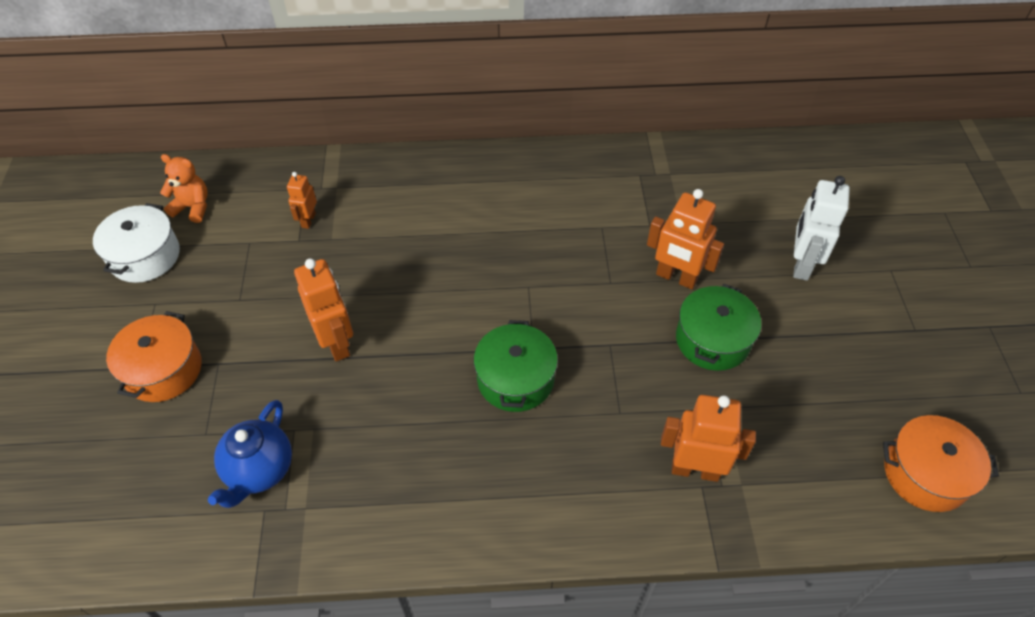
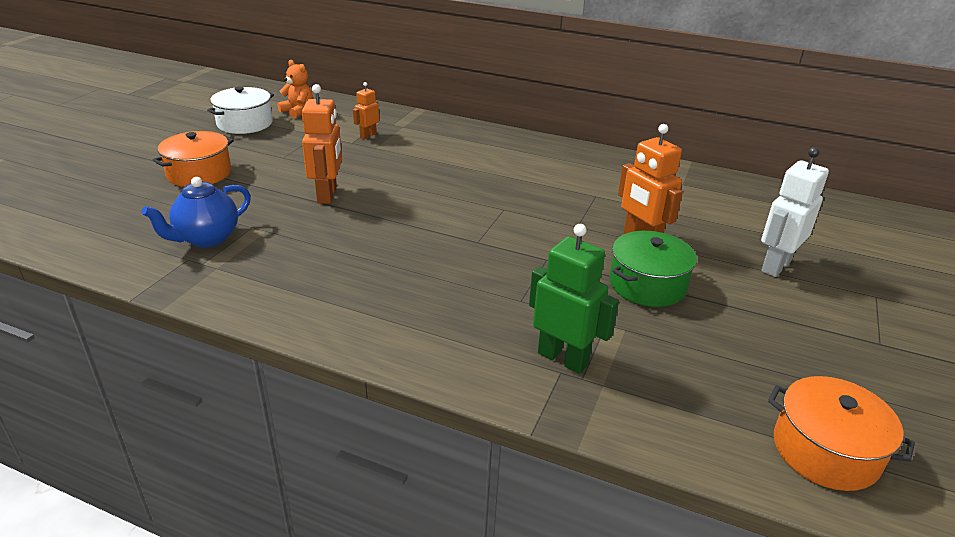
camera: 25 degrees right, 20 degrees down
green pot [474,320,558,412] -> none
orange robot [661,395,756,482] -> green robot [529,224,619,374]

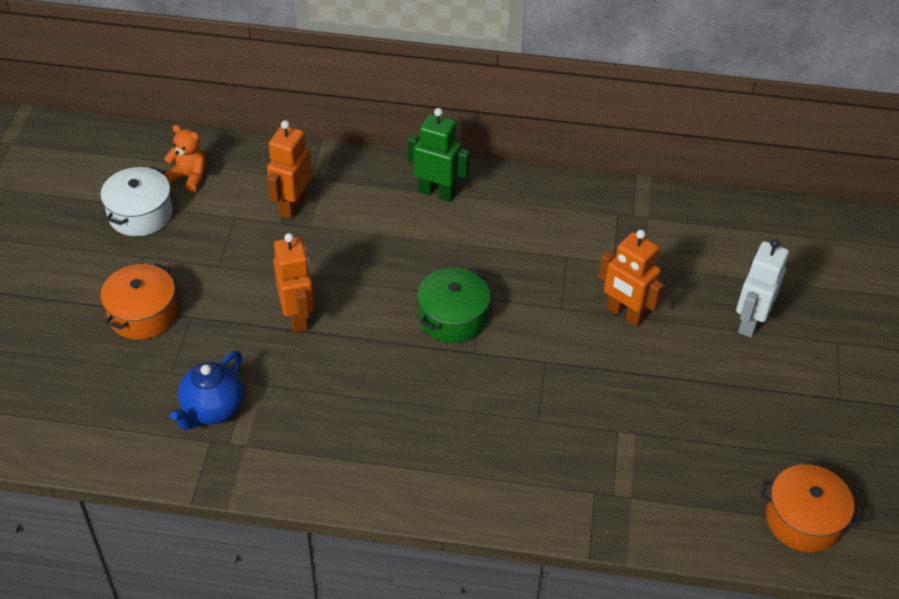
camera: 15 degrees left, 15 degrees up
orange robot [353,82,379,139] -> orange robot [267,120,312,219], size x1.76
green robot [529,224,619,374] -> green robot moved to [408,108,470,202]
green pot [609,231,697,307] -> green pot moved to [417,268,490,343]

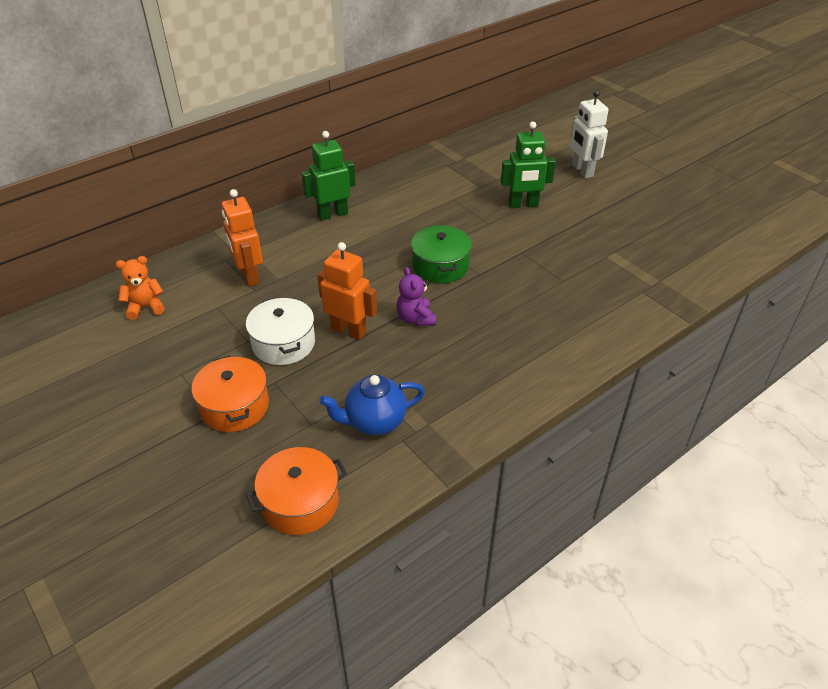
camera: 45 degrees left, 5 degrees down
white pot [100,166,173,236] -> white pot moved to [246,297,315,365]
blue teapot [170,351,243,430] -> blue teapot turned 90 degrees clockwise [319,374,425,435]
orange robot [598,230,664,327] -> green robot [501,122,556,208]
orange pot [760,464,862,552] -> orange pot moved to [246,447,347,535]
none -> purple teddy bear [396,267,436,326]

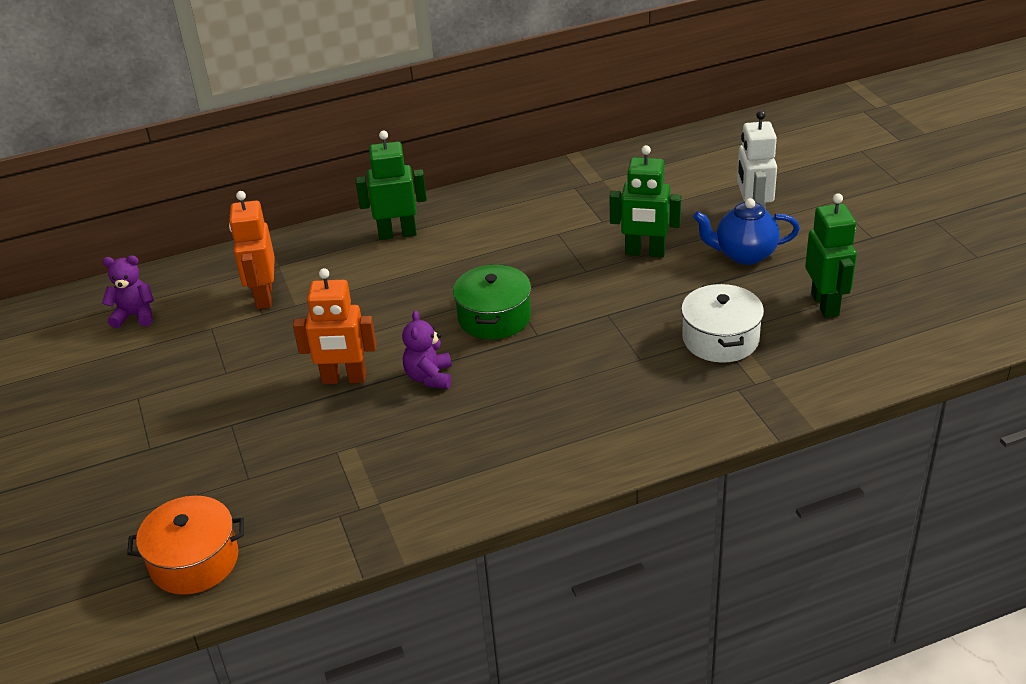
camera: 20 degrees right, 5 degrees down
orange teddy bear [116,256,165,320] -> purple teddy bear [102,255,154,328]
orange pot [191,355,269,432] -> none
white pot [246,297,315,365] -> white pot moved to [681,283,764,363]
orange robot [317,242,377,340] -> orange robot turned 135 degrees clockwise [293,268,377,384]
blue teapot [319,374,425,435] -> blue teapot moved to [693,198,800,265]
none -> green robot [805,194,857,318]

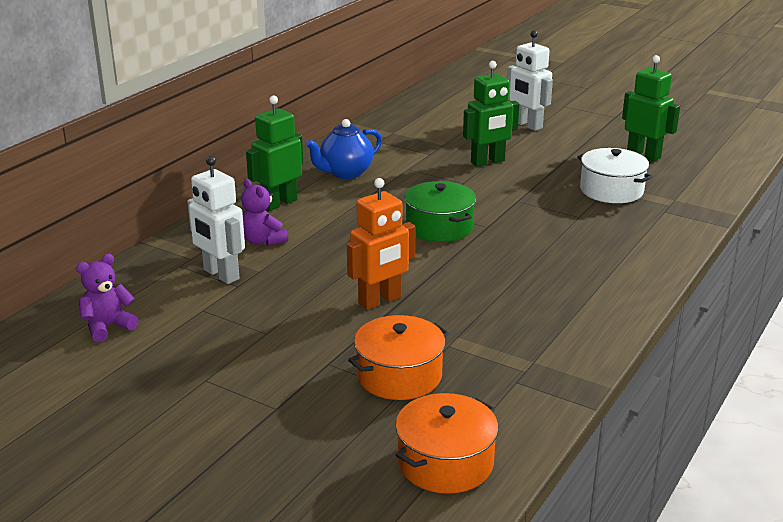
camera: 40 degrees left, 10 degrees down
orange robot [229,191,275,309] -> white robot [187,156,245,284]
purple teddy bear [402,311,452,389] -> purple teddy bear moved to [241,179,288,246]
blue teapot [693,198,800,265] -> blue teapot moved to [305,119,382,179]
none -> orange pot [348,315,449,400]

